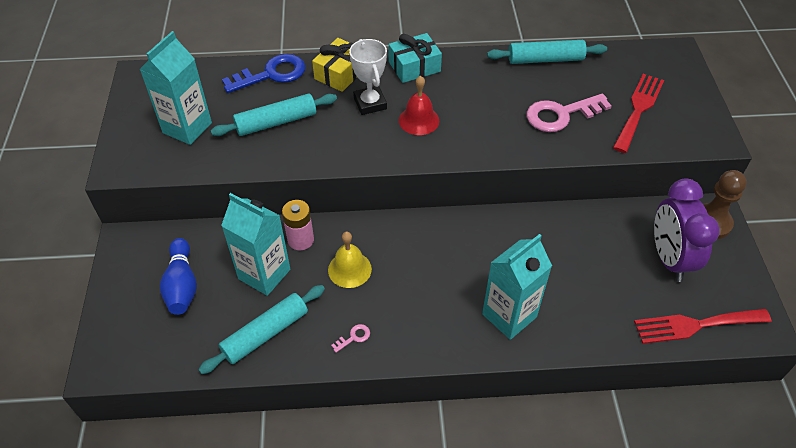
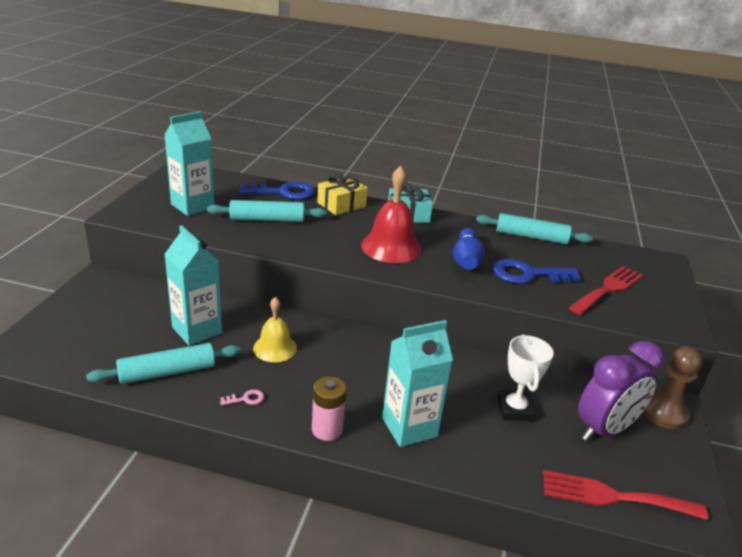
camera: 15 degrees right, 20 degrees down
blue bowling pin [160,238,197,315] -> blue bowling pin moved to [453,228,485,270]
pink battery [282,200,314,251] -> pink battery moved to [312,376,346,441]
white trophy [349,39,387,115] -> white trophy moved to [497,335,554,421]
red bell [399,76,439,135] -> red bell [361,166,422,263], size x1.58
pink key [527,93,612,132] -> blue key [493,259,581,284]
purple clock [654,179,720,282] -> purple clock turned 135 degrees counterclockwise [578,341,664,441]

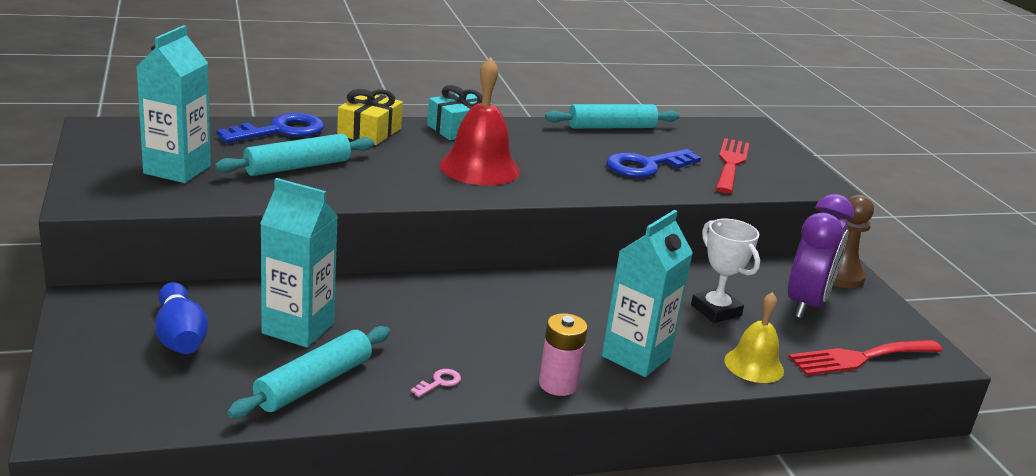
camera: 30 degrees left, 5 degrees down
yellow bell [253,297,297,362] -> yellow bell moved to [724,292,784,383]
blue bowling pin [453,228,485,270] -> blue bowling pin moved to [155,282,208,354]

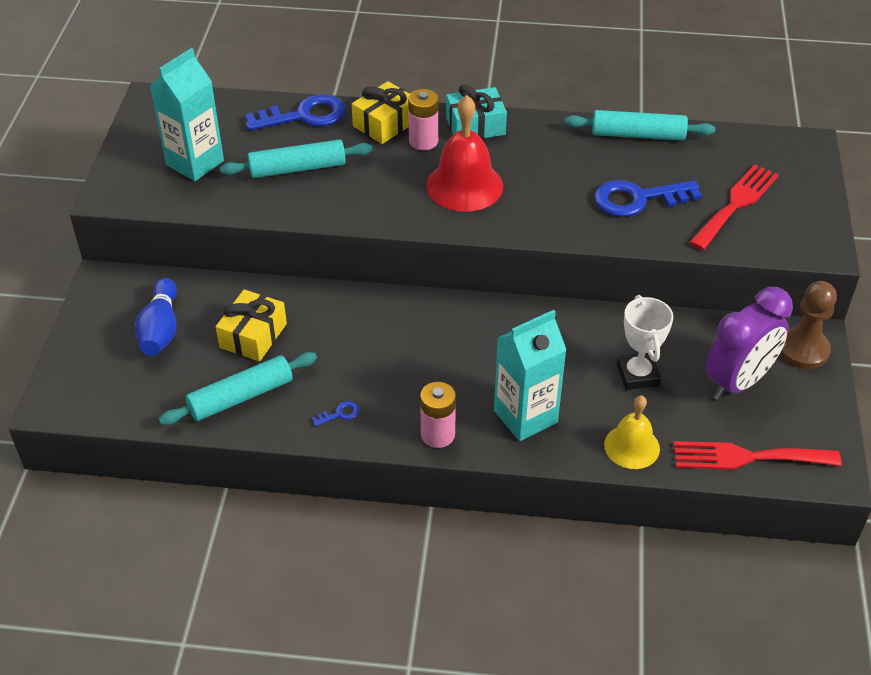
camera: 25 degrees right, 20 degrees up
turquoise carton [260,178,338,348] -> yellow gift [216,289,287,361]
pink key [411,369,461,397] -> blue key [312,401,359,427]
none -> pink battery [408,89,438,150]

